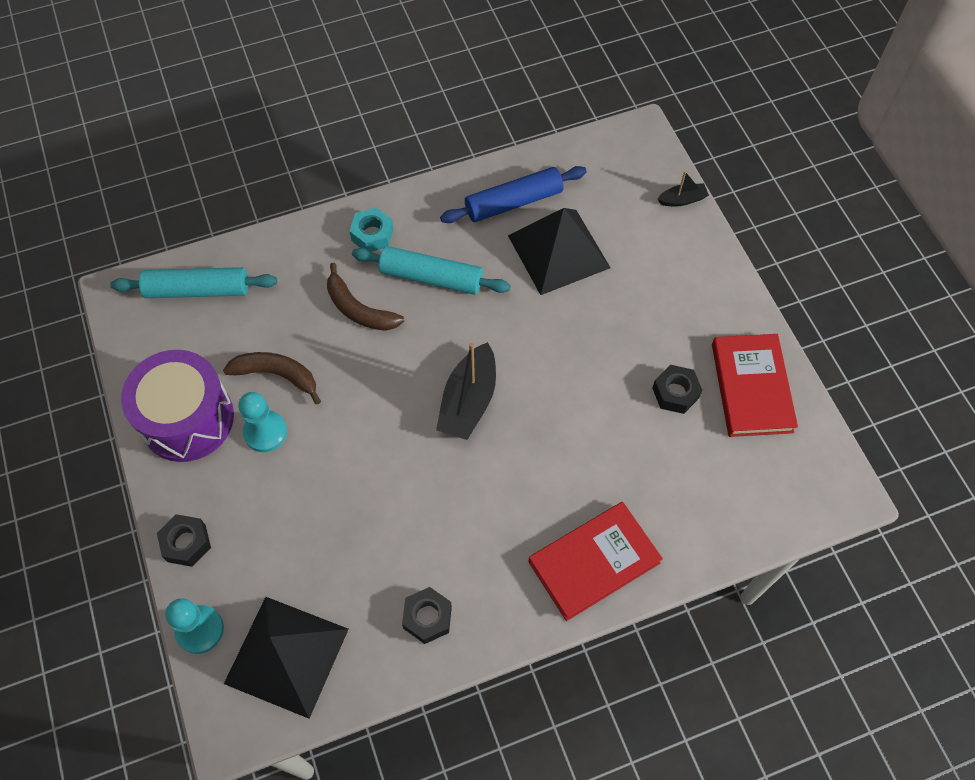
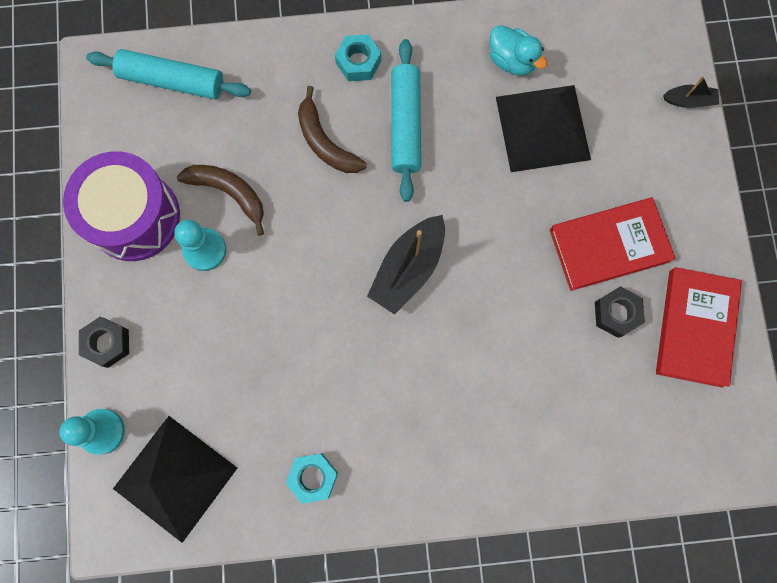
camera: 15 degrees right, 15 degrees up
turquoise rolling pin [352,246,511,295] -> turquoise rolling pin turned 60 degrees clockwise [391,39,421,202]
black nut [402,587,452,644] -> turquoise nut [286,453,338,504]
blue rolling pin [440,166,587,223] -> turquoise duck [490,25,547,76]
red book [528,502,663,621] -> red book moved to [550,197,676,291]

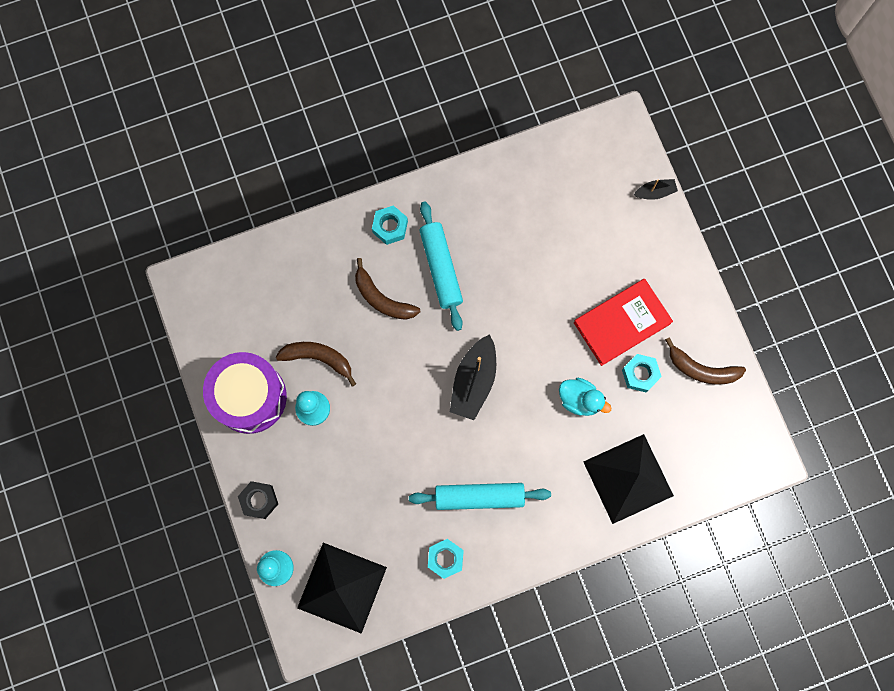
camera: 15 degrees left, 0 degrees up
turquoise rolling pin [86,49,251,99] -> turquoise rolling pin moved to [409,483,551,510]
turquoise duck [490,25,547,76] -> turquoise duck moved to [559,378,612,416]
black pyramid [496,85,591,172] -> black pyramid moved to [584,434,674,524]
black nut [595,286,645,338] -> turquoise nut [622,354,662,392]
red book [656,267,742,388] -> brown banana [665,337,746,385]

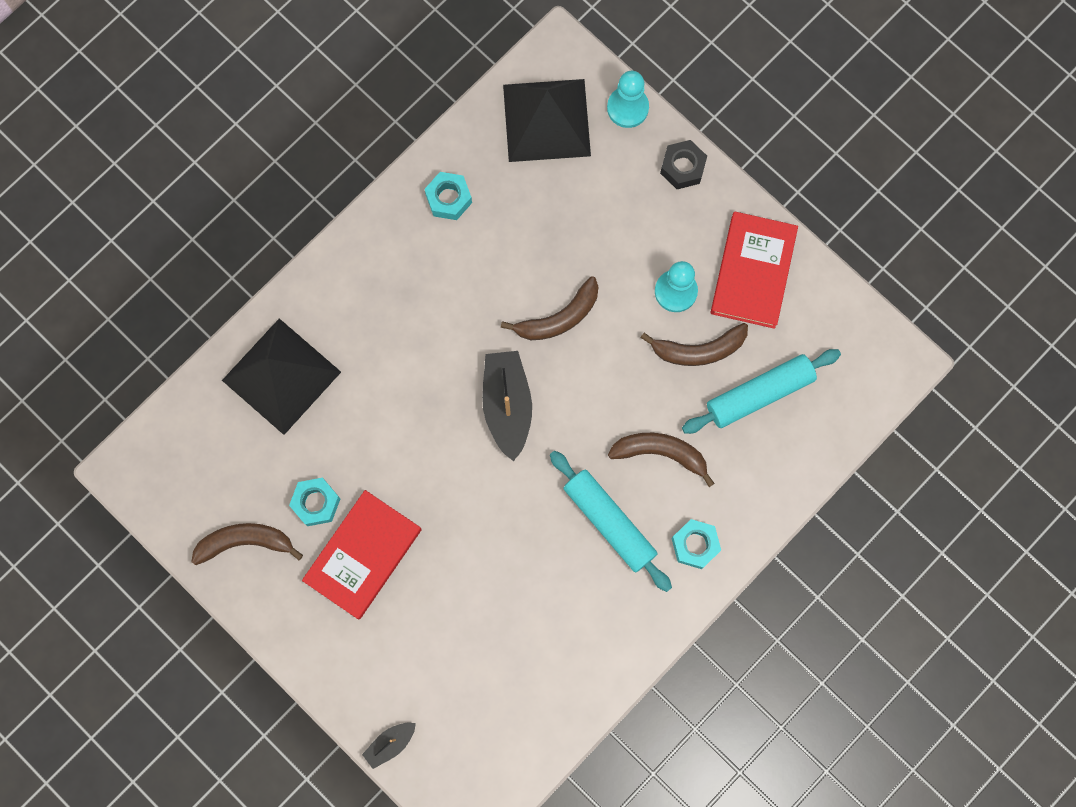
camera: 155 degrees right, 0 degrees up
purple drum [203,352,287,434] -> red book [711,212,798,329]
turquoise rolling pin [409,483,551,510] -> turquoise rolling pin moved to [682,349,841,434]
turquoise duck [559,378,612,416] -> none
none -> brown banana [501,276,599,340]

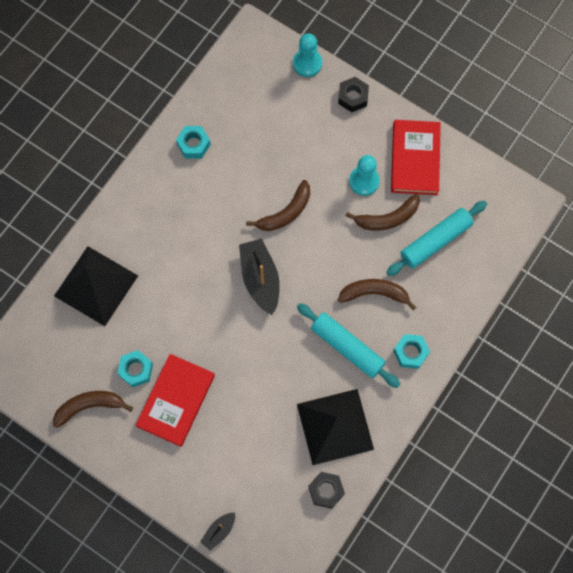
camera: 10 degrees left, 5 degrees down
black pyramid [503,79,591,162] -> black pyramid moved to [297,389,374,465]
none -> black nut [308,472,345,509]

